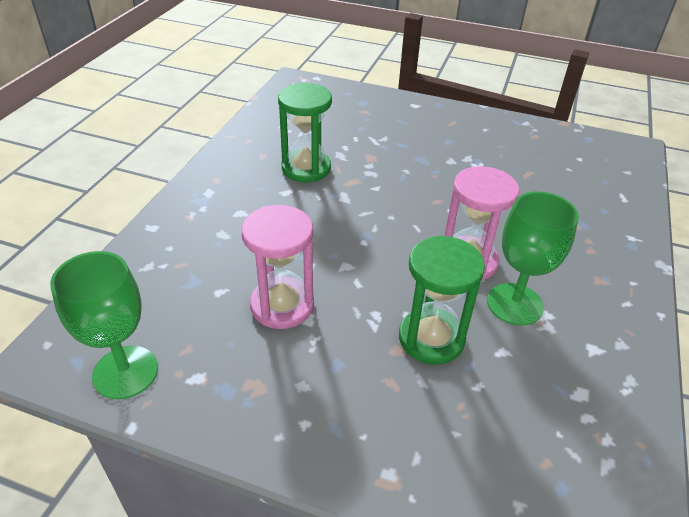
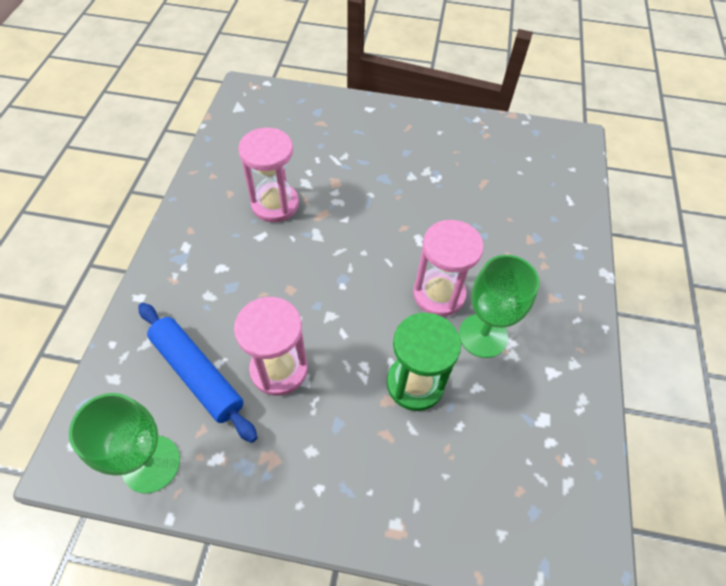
camera: 10 degrees left, 15 degrees up
green hourglass [278,83,332,183] -> pink hourglass [238,128,299,222]
none -> blue rolling pin [138,303,258,443]

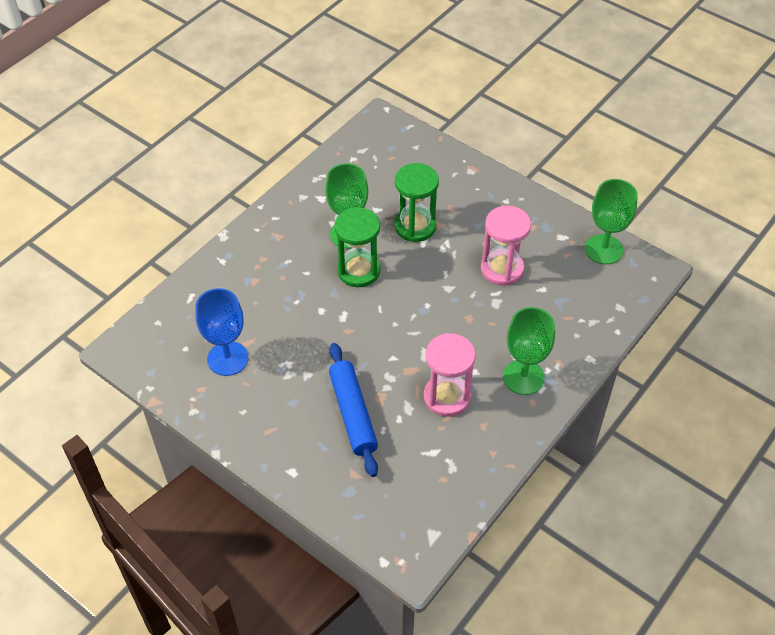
camera: 150 degrees left, 5 degrees down
blue rolling pin [138,303,258,443] -> blue rolling pin moved to [329,343,378,477]
pink hourglass [413,220,484,316] -> green hourglass [335,207,381,287]
none -> blue goblet [195,288,248,376]
none -> green goblet [503,307,555,395]

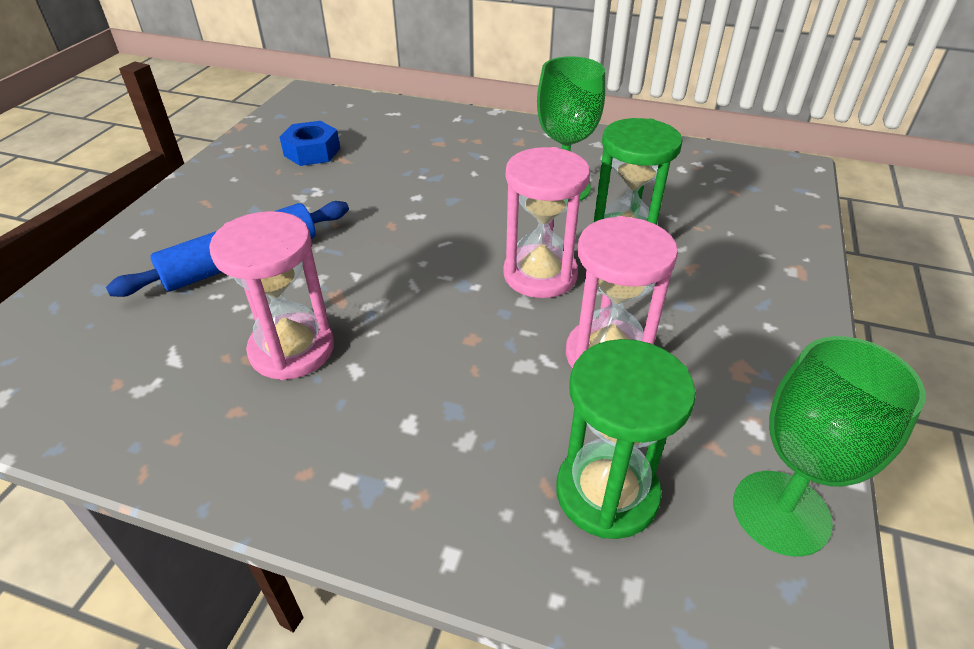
camera: 70 degrees right, 10 degrees down
blue goblet [195,288,248,376] -> blue nut [280,121,340,166]
green hourglass [335,207,381,287] -> green hourglass moved to [556,339,696,539]
green goblet [503,307,555,395] -> none
none -> pink hourglass [503,147,590,298]

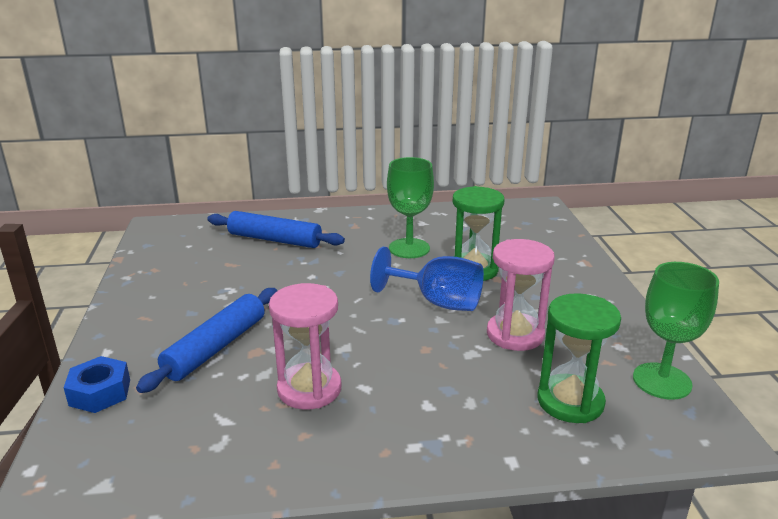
camera: 25 degrees left, 15 degrees down
blue nut [280,121,340,166] -> blue nut moved to [64,356,130,413]
pink hourglass [503,147,590,298] -> blue goblet [370,247,484,311]
none -> blue rolling pin [207,211,345,248]

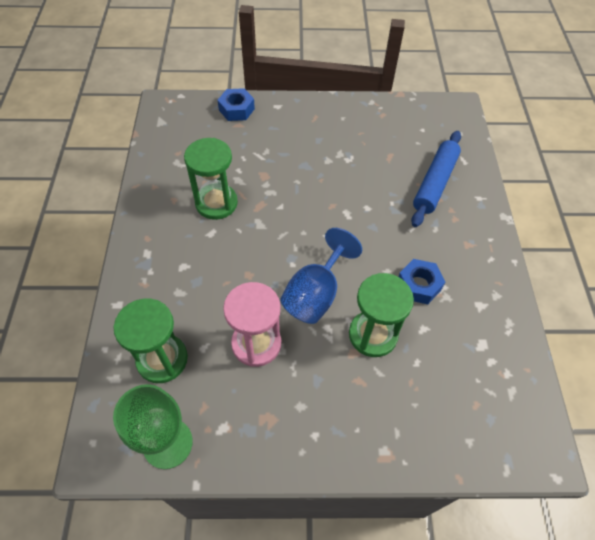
camera: 95 degrees right, 30 degrees up
blue rolling pin [136,288,277,393] -> none
pink hourglass [269,283,341,410] -> green hourglass [184,138,238,220]
green goblet [387,157,434,258] -> blue nut [398,259,445,304]

